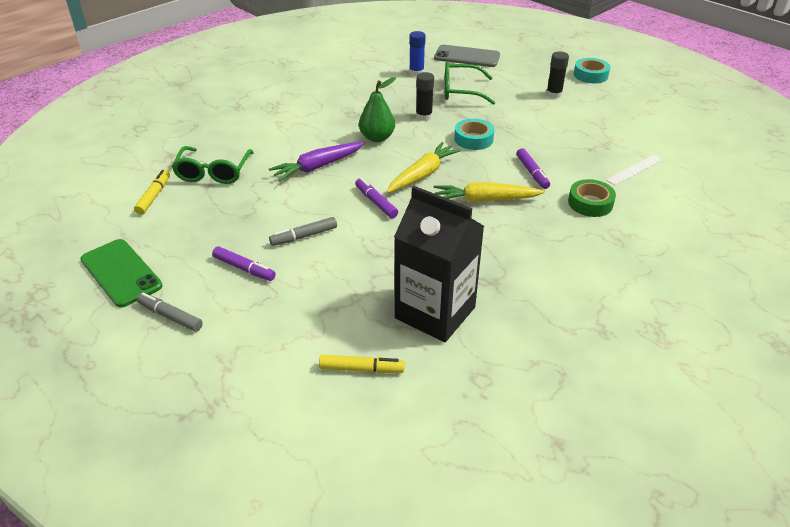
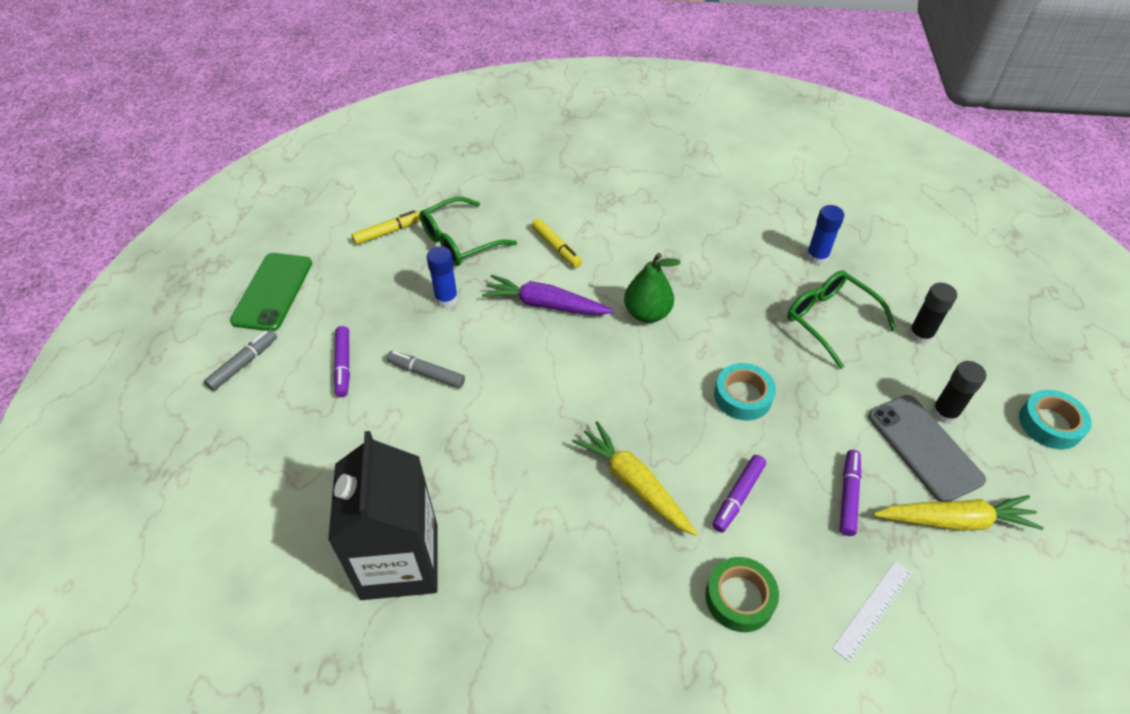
camera: 50 degrees right, 10 degrees up
grey marker [136,293,203,332] -> grey marker turned 45 degrees clockwise [204,329,277,391]
yellow marker [319,355,405,373] -> yellow marker moved to [531,218,582,268]
purple marker [355,178,398,218] -> purple marker moved to [839,450,861,536]
yellow carrot [386,142,461,193] -> yellow carrot moved to [874,495,1044,531]
black glue stick [416,72,434,121] -> black glue stick moved to [908,283,957,345]
grey phone [434,45,500,67] -> grey phone moved to [868,395,986,502]
white ruler [606,155,663,185] -> white ruler turned 60 degrees counterclockwise [832,560,912,662]
none -> blue glue stick [427,246,458,308]

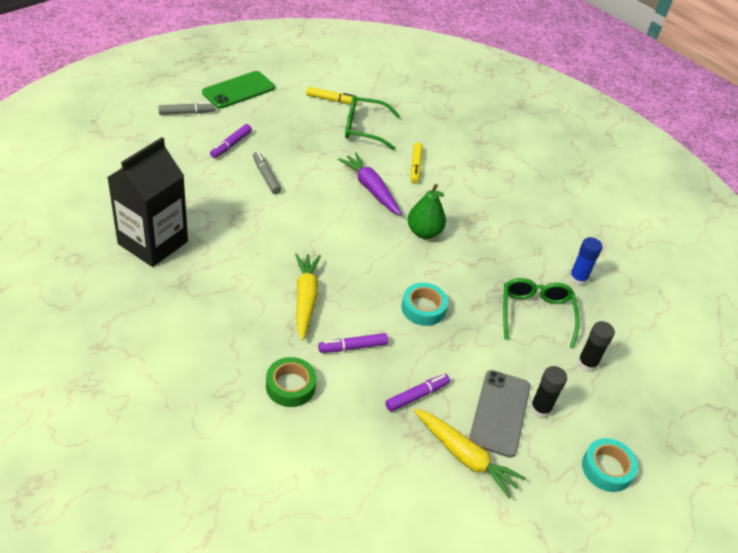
camera: 35 degrees right, 5 degrees down
blue glue stick [427,246,458,308] -> none
white ruler [832,560,912,662] -> none

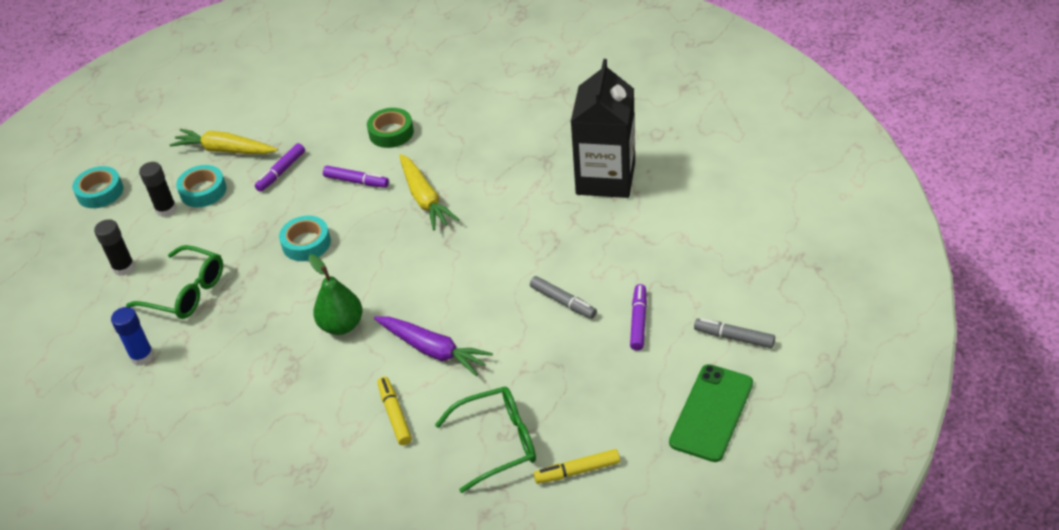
camera: 165 degrees right, 0 degrees up
grey marker [158,102,215,115] -> grey marker turned 60 degrees clockwise [694,318,775,348]
purple marker [318,333,388,353] -> purple marker turned 60 degrees clockwise [323,166,389,188]
grey phone [469,370,530,458] -> turquoise tape [176,165,226,207]
green glasses [503,278,580,349] -> green glasses turned 45 degrees counterclockwise [126,245,223,319]

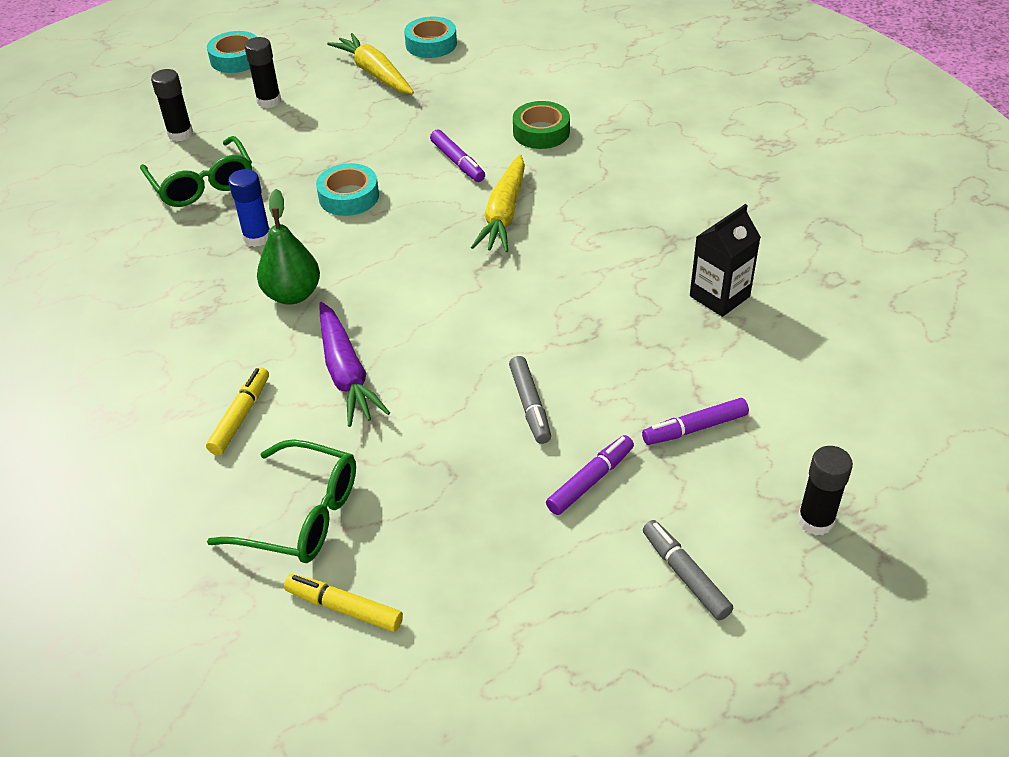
camera: 35 degrees right, 0 degrees up
blue glue stick [111,307,154,365] -> blue glue stick moved to [228,169,270,247]
turquoise tape [176,165,226,207] -> turquoise tape moved to [404,17,457,58]
purple marker [255,143,305,192] -> purple marker moved to [642,398,749,445]
black carton [571,59,635,198] -> black carton [690,204,761,317], size x0.57
green phone [669,364,753,462] -> none
none -> black glue stick [797,446,853,535]

